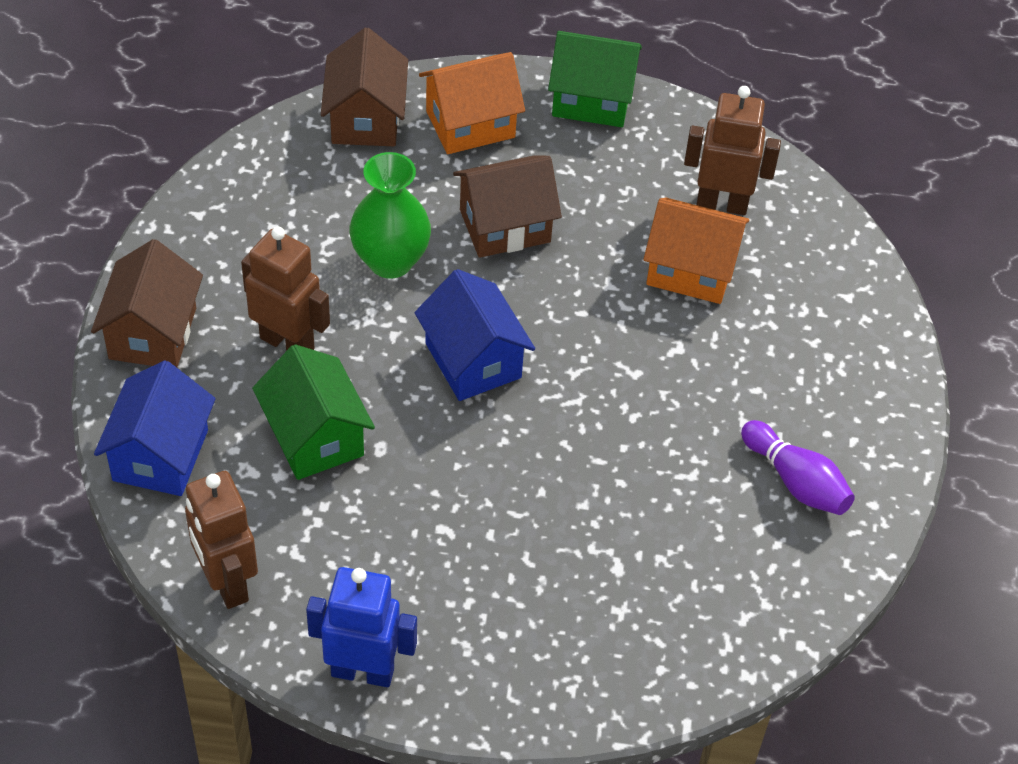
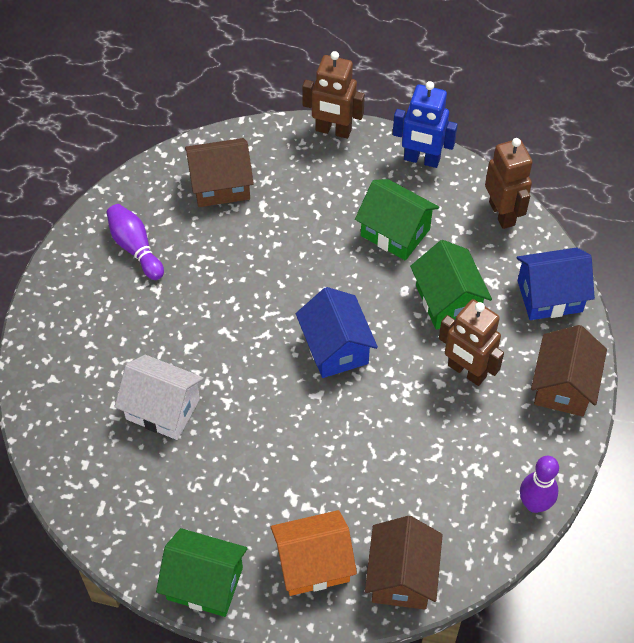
camera: 170 degrees left, 5 degrees up
blue house [94,360,216,496] -> blue house turned 60 degrees clockwise [516,247,595,320]
green vase [349,152,431,278] -> none
brown house [453,155,562,258] -> brown house moved to [185,138,254,207]
orange house [644,198,749,304] -> white house [114,355,204,440]
brown robot [684,86,781,215] -> brown robot moved to [302,51,365,139]
none -> green house [355,179,439,260]
none -> purple bowling pin [520,456,559,513]

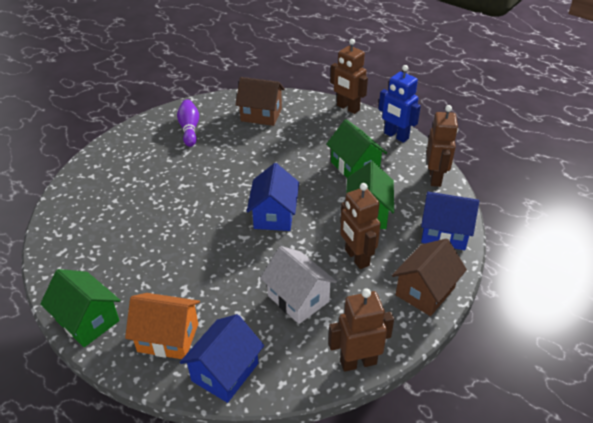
camera: 25 degrees right, 15 degrees down
white house [114,355,204,440] -> white house moved to [260,246,337,324]
brown house [365,516,443,610] -> blue house [179,314,264,403]
purple bowling pin [520,456,559,513] -> brown robot [328,288,394,372]

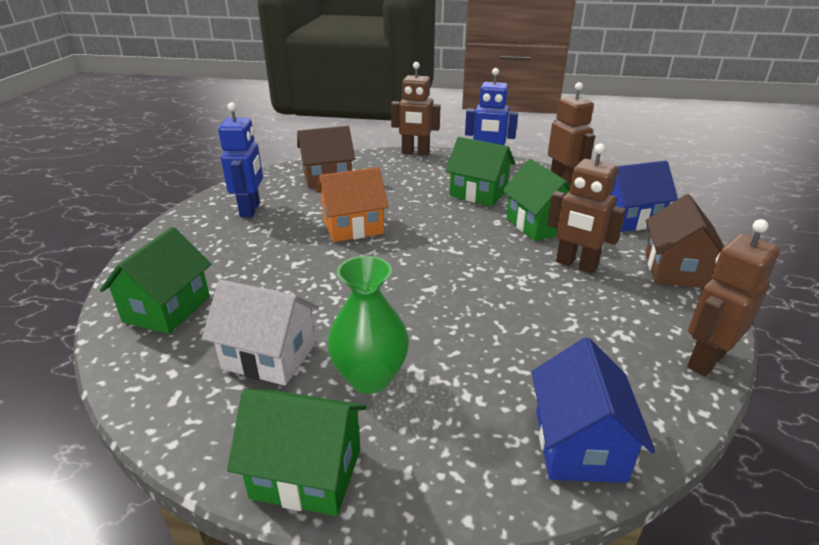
camera: 30 degrees left, 10 degrees down
orange house [125,293,200,359] -> orange house moved to [316,167,389,242]
purple bowling pin [177,99,199,147] -> blue robot [218,102,263,217]
blue house [247,163,299,231] -> none
white house [260,246,337,324] -> white house moved to [202,280,319,386]
none -> green house [100,227,211,334]
none -> green vase [327,256,409,394]

